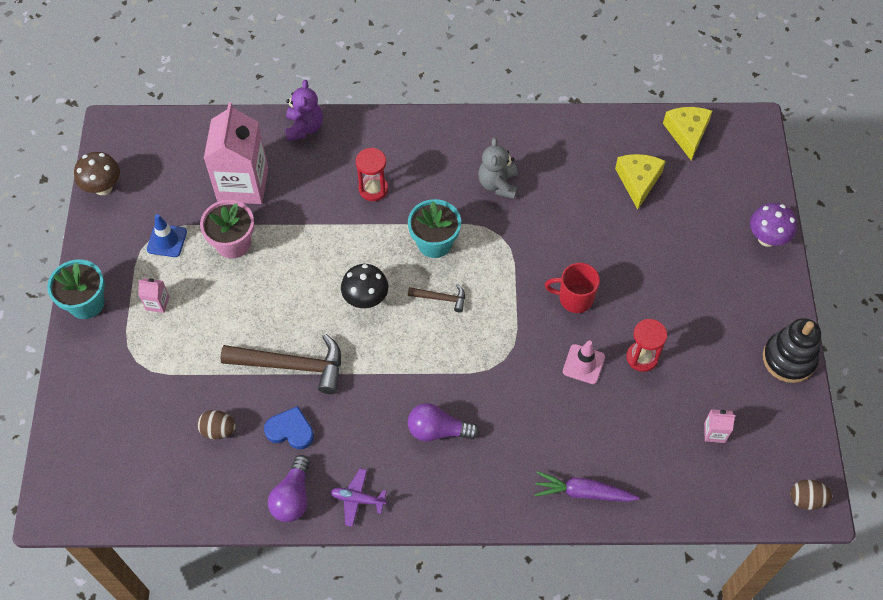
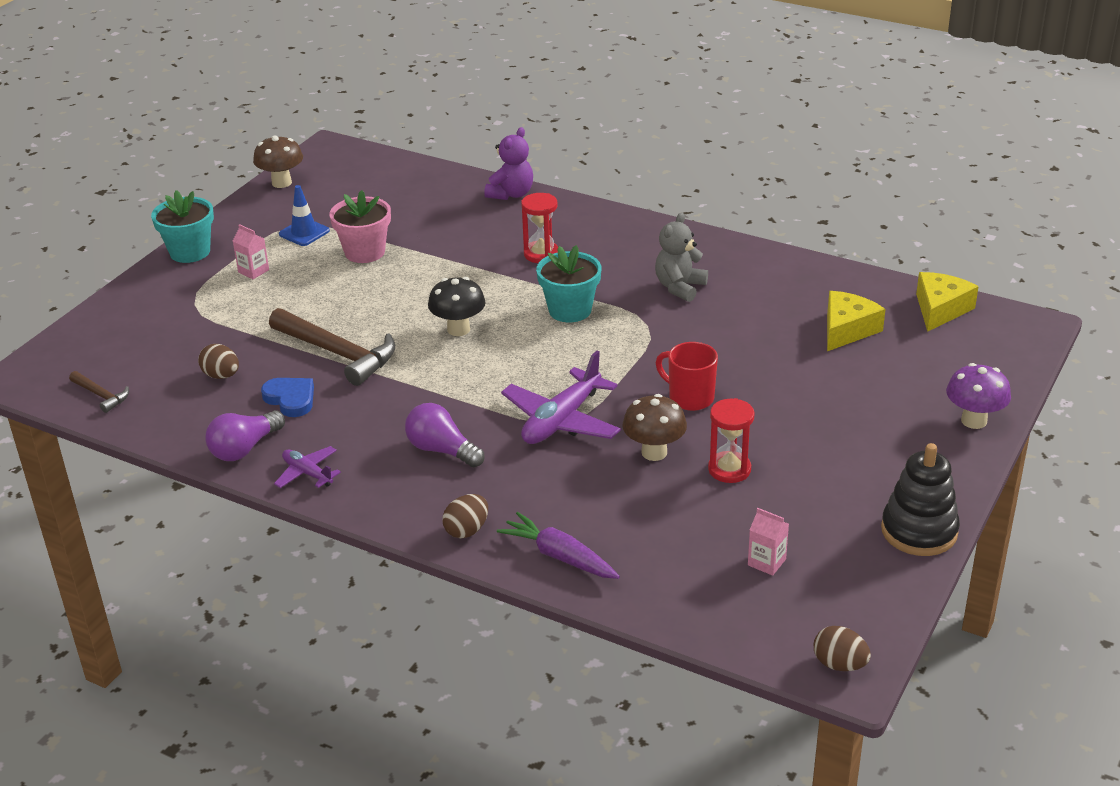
camera: 30 degrees right, 25 degrees down
pink carton [204,102,268,204] -> none
brown hammer [408,284,465,313] -> brown hammer moved to [69,371,129,413]
pink traffic cone [563,340,605,384] -> brown mushroom [623,394,687,461]
none -> brown egg [442,494,488,538]
none -> purple plane [501,351,621,444]

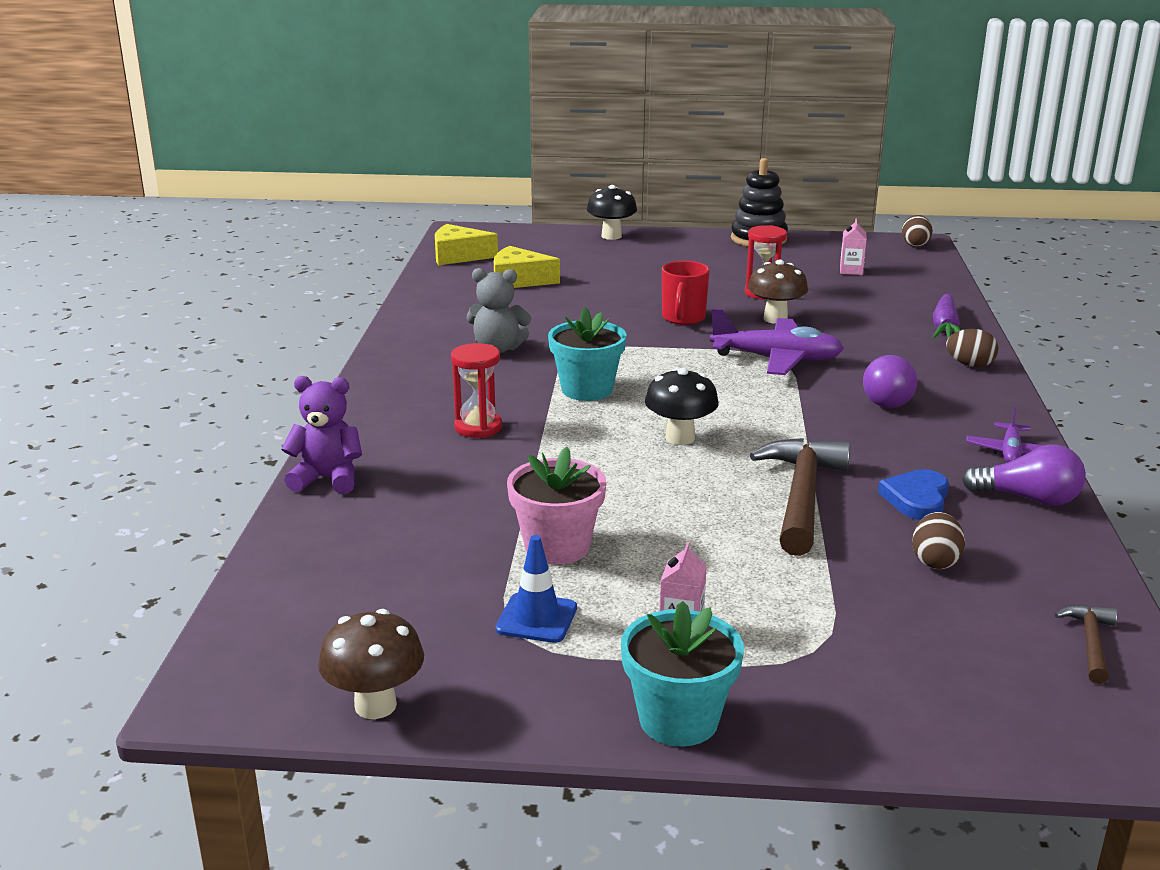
camera: 115 degrees left, 10 degrees down
purple mushroom [946,363,1011,429] -> black mushroom [587,185,637,240]

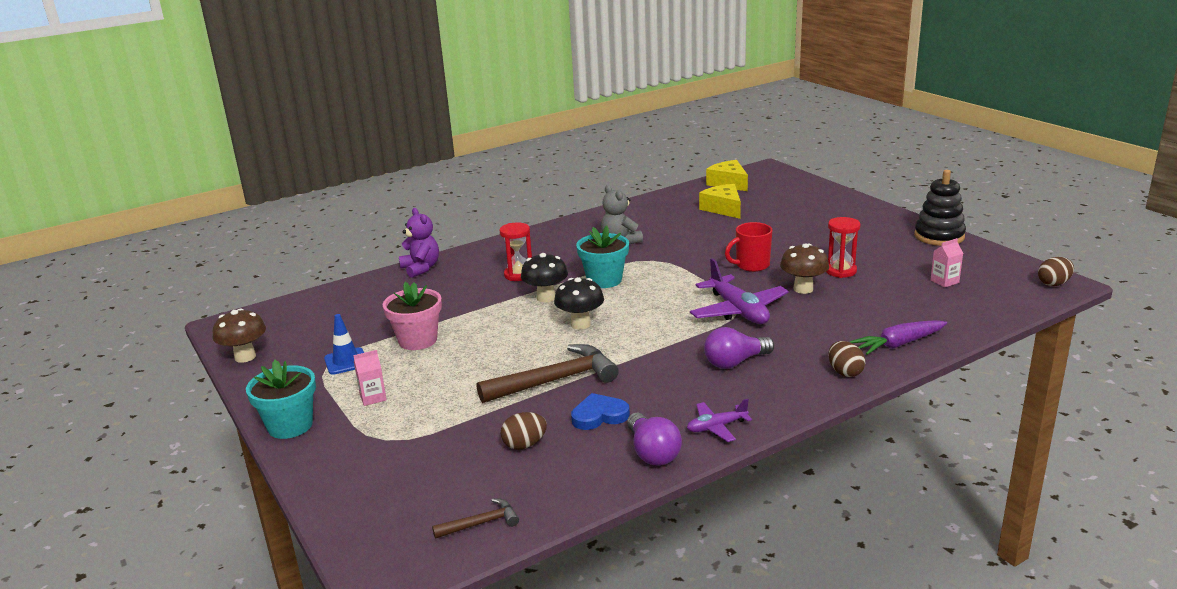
camera: 55 degrees right, 0 degrees up
black mushroom [587,185,637,240] -> black mushroom moved to [521,253,568,303]

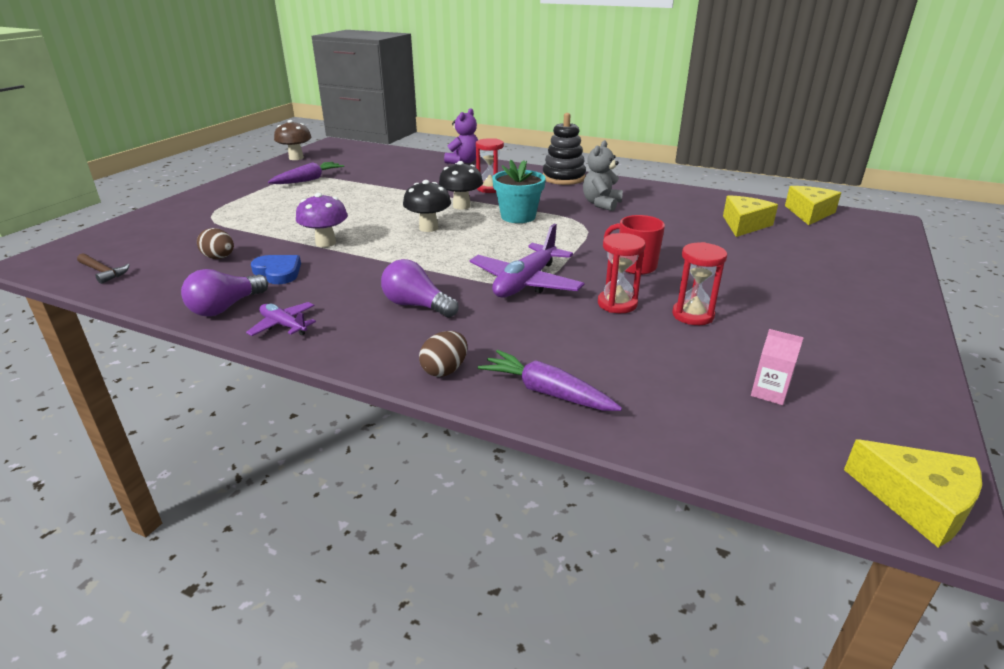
camera: 55 degrees right, 5 degrees up
turquoise flower pot [246,360,316,439] -> none
blue traffic cone [324,314,364,375] -> purple carrot [268,162,344,184]
pink carton [353,350,387,406] -> none
pink flower pot [383,282,442,350] -> none
brown hammer [477,344,619,403] -> purple mushroom [296,193,348,247]
brown mushroom [780,243,829,294] -> red hourglass [598,233,646,313]
black stacking toy [914,170,966,246] -> black stacking toy moved to [543,113,586,185]
brown egg [1038,257,1074,286] -> yellow cheese [844,439,982,548]

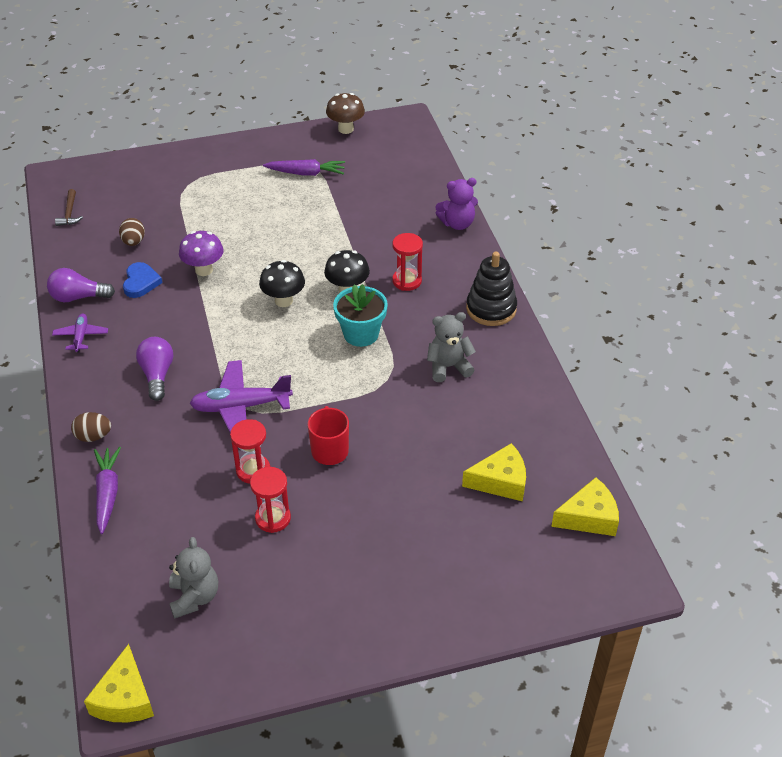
camera: 50 degrees right, 15 degrees up
pink carton [751,329,804,405] -> grey teddy bear [169,537,218,619]

